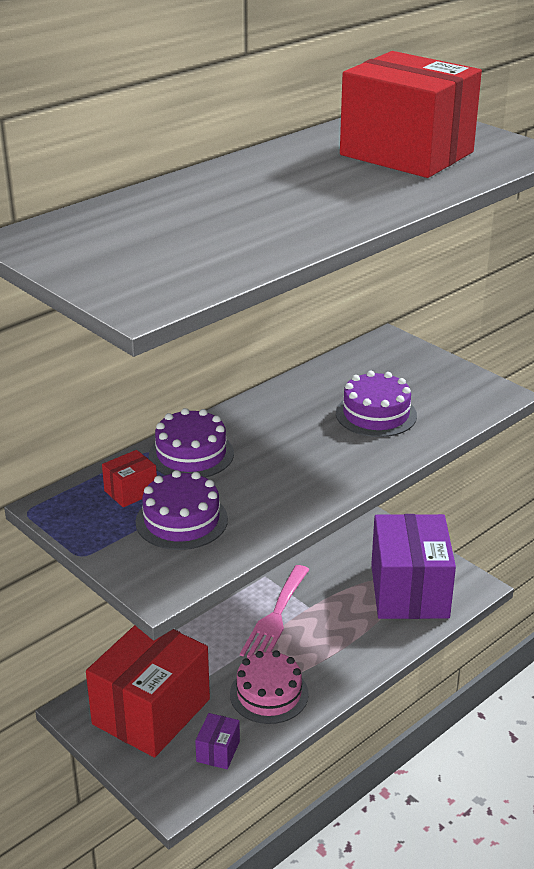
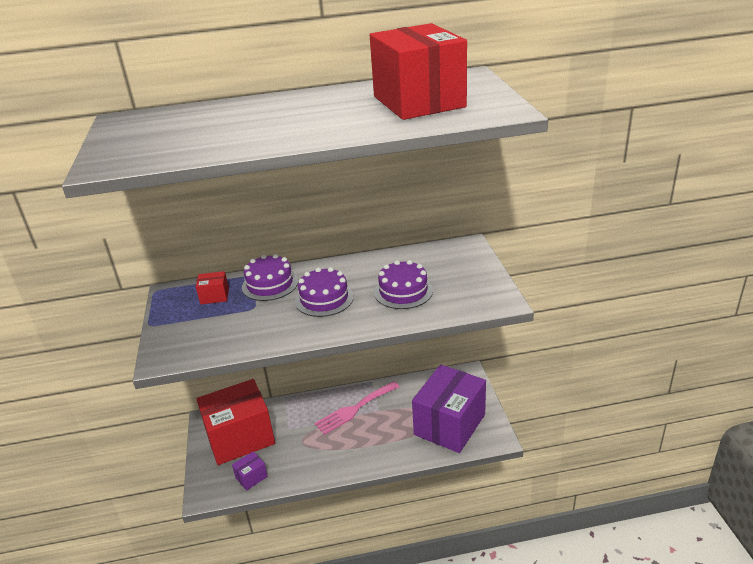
camera: 35 degrees right, 0 degrees up
purple cake [136,470,228,550] -> purple cake moved to [295,267,354,317]
pink cake [230,650,309,724] -> none

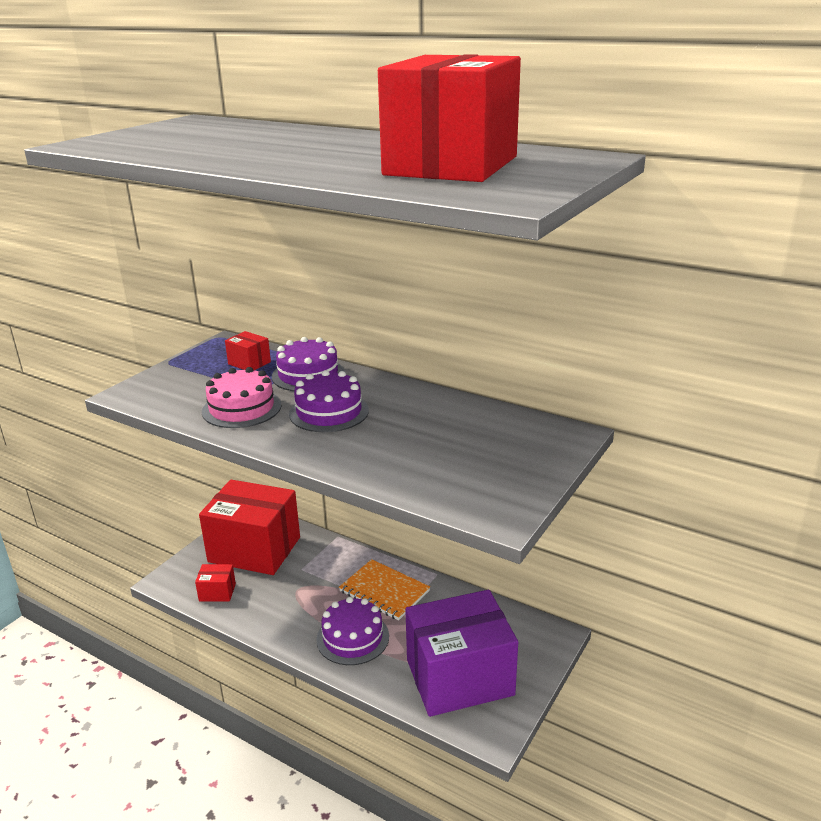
camera: 40 degrees right, 5 degrees down
purple box [232,451,268,491] -> red box [195,564,236,602]
pink fork [314,381,399,435] -> orange notebook [339,559,430,621]
purple cake [374,260,433,309] -> purple cake moved to [316,597,389,665]
none -> pink cake [202,367,282,428]

